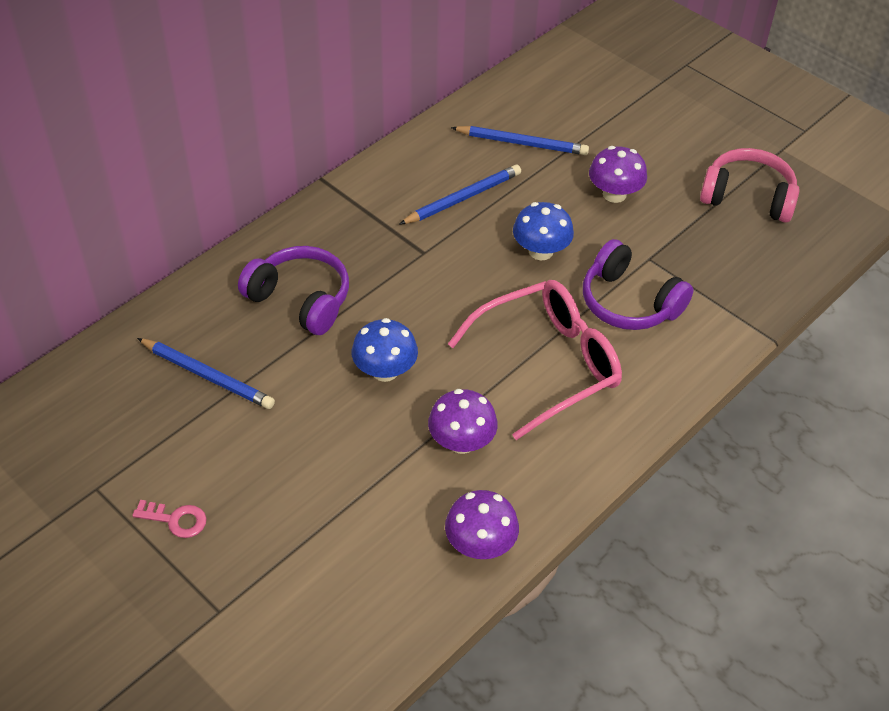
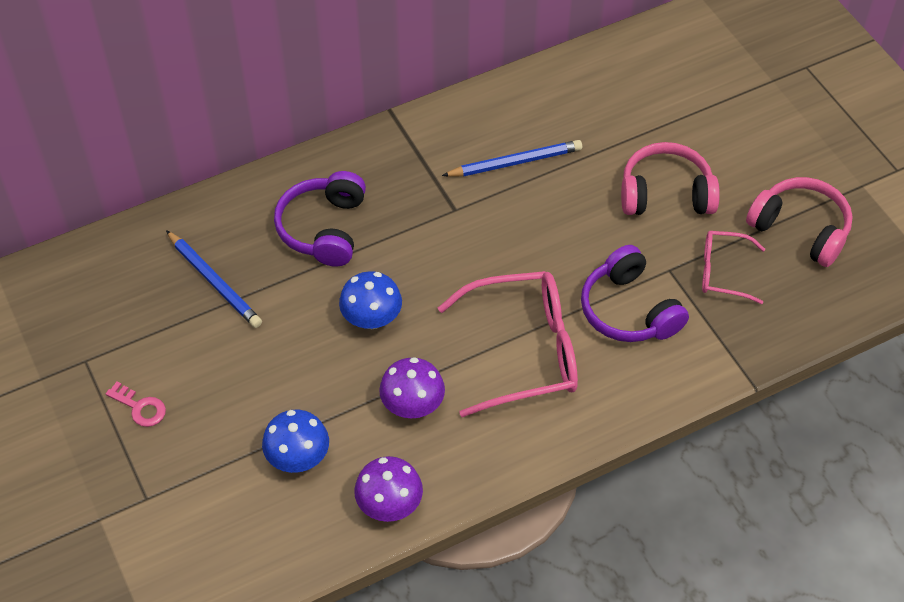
camera: 20 degrees right, 5 degrees up
purple headphones [238,246,349,335] -> purple headphones turned 135 degrees counterclockwise [274,171,366,267]
blue pencil [451,126,589,155] -> none
blue mushroom [513,202,574,260] -> blue mushroom moved to [262,410,329,473]
purple mushroom [589,146,647,203] -> pink headphones [621,142,720,215]
none -> pink glasses [702,231,765,304]

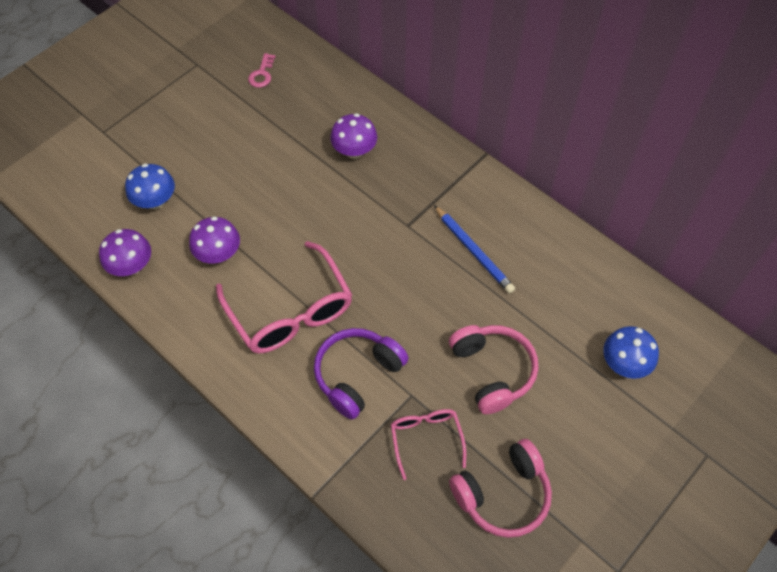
camera: 70 degrees right, 5 degrees up
pink key [106,381,166,427] -> pink key moved to [248,53,276,88]
blue pencil [166,230,262,328] -> none
purple headphones [274,171,366,267] -> purple mushroom [330,113,377,159]
blue mushroom [339,271,402,329] -> blue mushroom moved to [603,326,659,379]
pink headphones [746,177,853,267] -> pink headphones turned 45 degrees clockwise [449,439,552,538]

